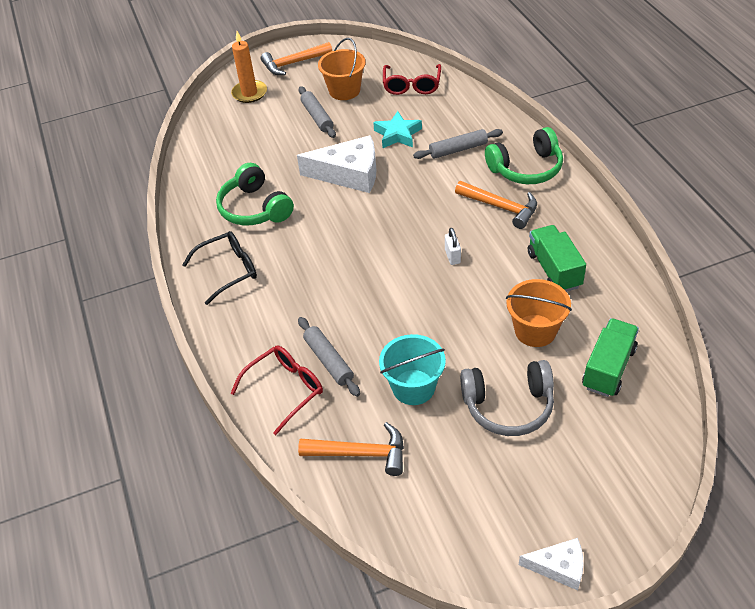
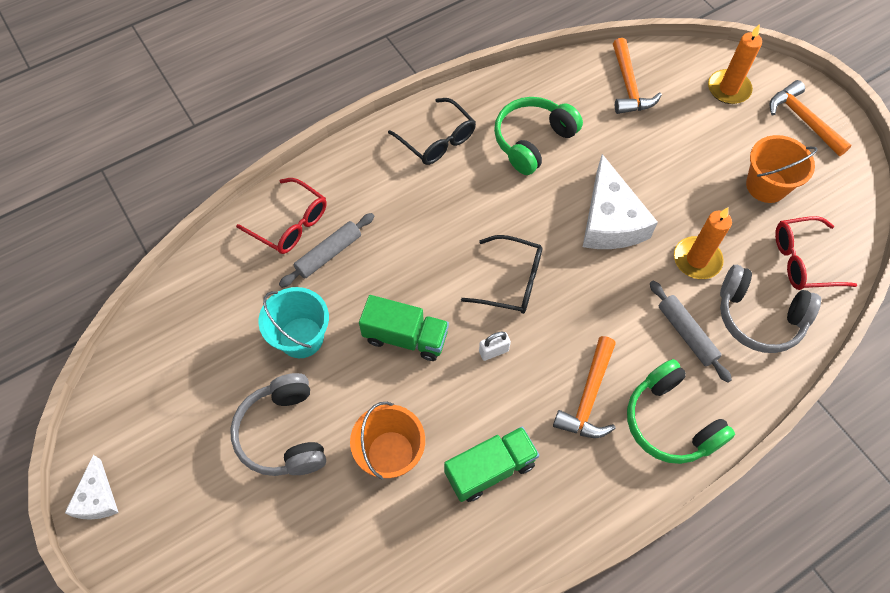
camera: 75 degrees right, 15 degrees up
orange hammer [298,422,404,476] -> orange hammer moved to [613,38,662,114]
grey rolling pin [299,86,336,138] -> none
turquoise star [373,111,422,148] -> orange candle [674,207,732,279]
green truck [582,318,639,397] -> green truck moved to [359,295,449,361]
none -> black glasses [461,235,543,314]
none -> grey headphones [720,265,821,353]

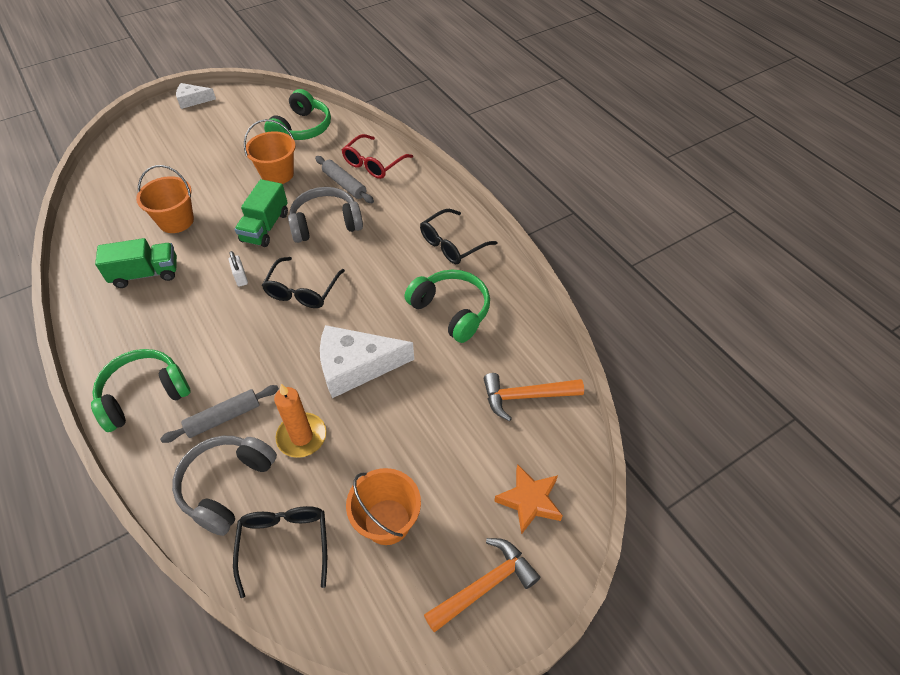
camera: 90 degrees right, 10 degrees down
grey headphones [230,373,326,476] -> grey headphones moved to [288,187,363,243]
turquoise bucket [258,287,329,358] -> orange bucket [244,119,296,184]
green truck [444,427,539,502] -> green truck turned 75 degrees counterclockwise [95,238,177,288]
orange hammer [553,336,616,438] -> none
orange candle [708,24,762,104] -> orange star [494,464,563,535]
red glasses [775,216,857,290] -> black glasses [233,506,327,598]
none -> green headphones [264,89,331,140]

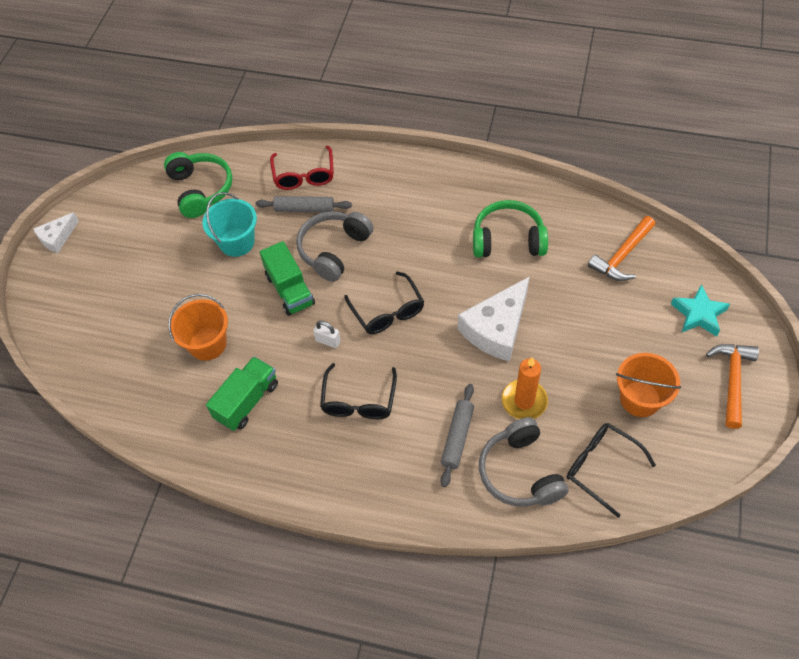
camera: 40 degrees left, 5 degrees up
green headphones [91,349,191,432] -> none
orange bucket [244,119,296,184] -> turquoise bucket [202,192,257,257]
black glasses [420,209,497,264] -> black glasses moved to [320,363,397,419]
orange star [494,464,563,535] -> turquoise star [671,284,730,336]

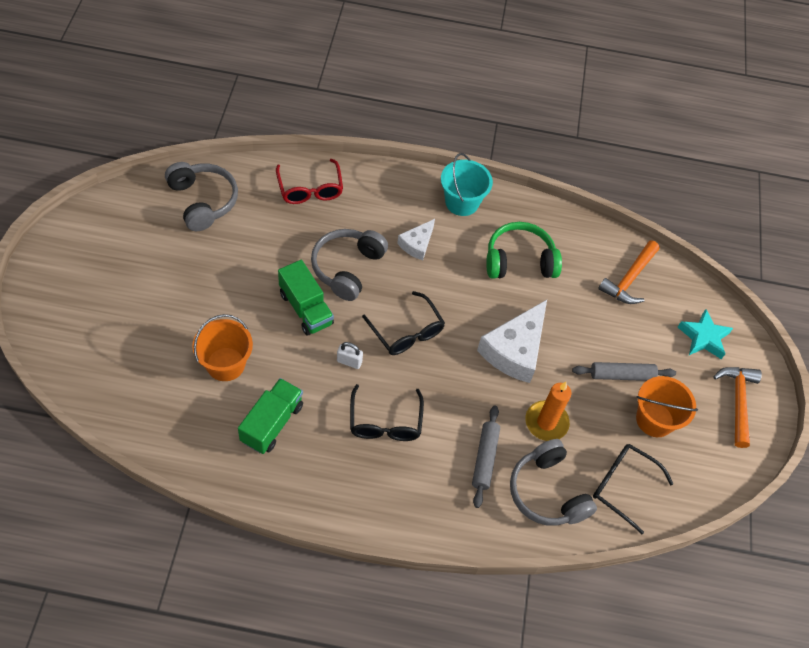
camera: 15 degrees left, 0 degrees up
white cheese [33,212,79,253] -> white cheese moved to [397,219,435,260]
green headphones [164,152,232,218] -> grey headphones [165,162,238,231]
turquoise bucket [202,192,257,257] -> turquoise bucket moved to [441,153,493,216]
grey rolling pin [256,196,352,212] -> grey rolling pin moved to [572,362,676,381]

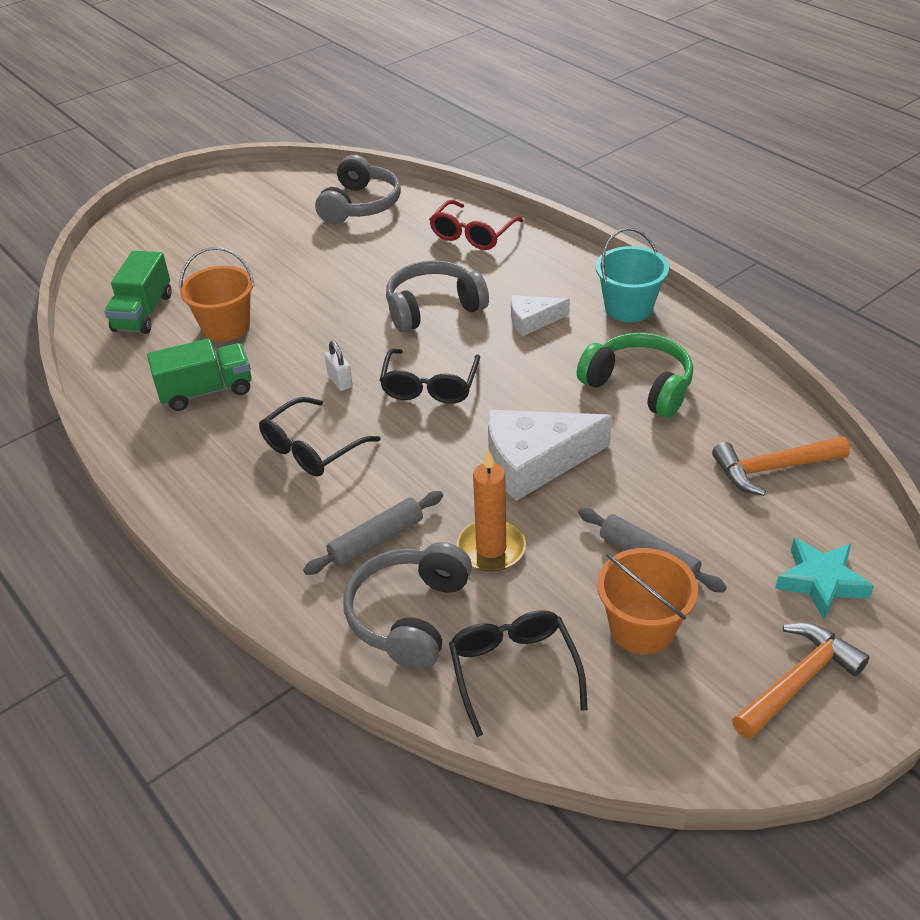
camera: 50 degrees right, 15 degrees down
green truck [278,260,334,335] -> green truck moved to [104,251,171,334]

